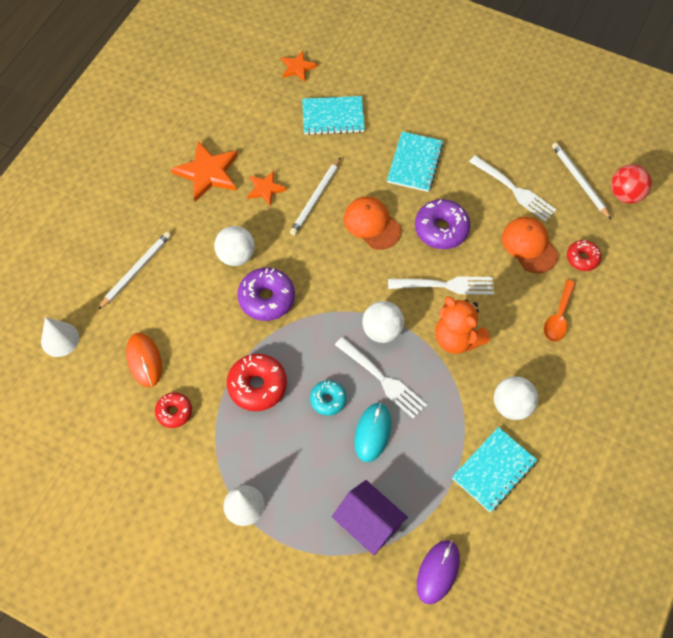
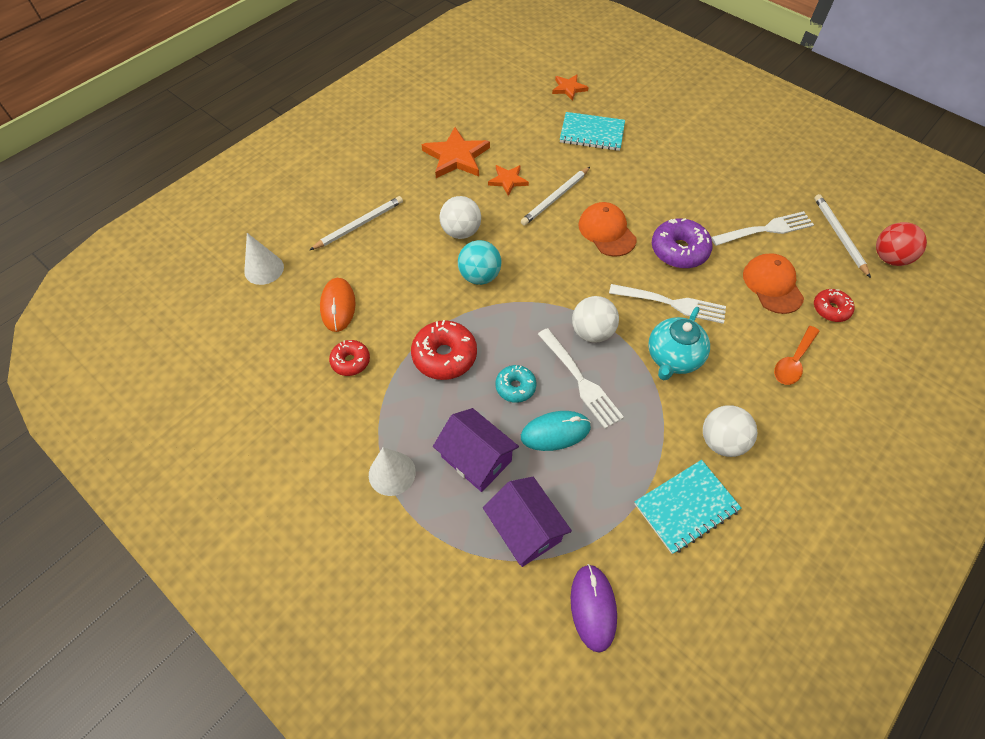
camera: 15 degrees right, 5 degrees down
purple donut [237,267,295,321] -> turquoise ball [458,240,501,285]
turquoise mouse [354,403,391,462] -> turquoise mouse turned 45 degrees clockwise [521,411,591,451]
turquoise notebook [387,131,444,192] -> none
purple mouse [417,540,460,604] -> purple mouse turned 45 degrees counterclockwise [571,564,617,653]
orange teddy bear [435,296,490,354] -> turquoise teapot [648,307,710,380]
white fork [469,155,557,222] -> white fork turned 75 degrees counterclockwise [711,211,814,246]
none -> purple house [433,408,519,492]

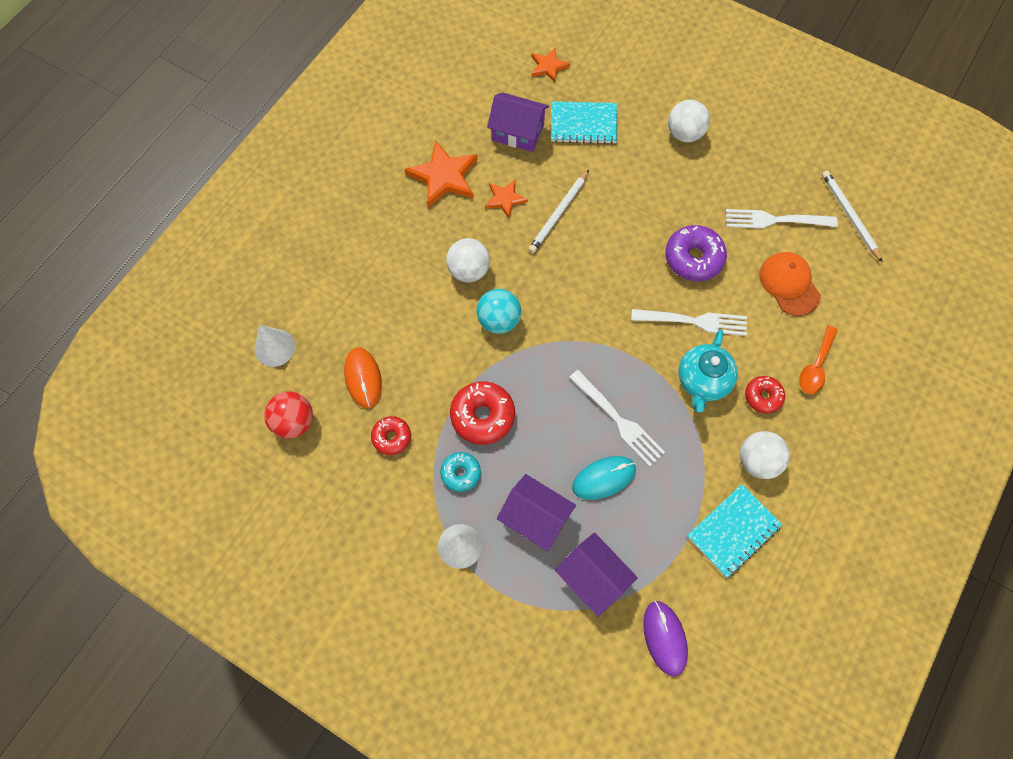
camera: 10 degrees left, 10 degrees up
white pencil [310,196,403,250] -> none
turquoise donut [496,365,536,403] -> turquoise donut moved to [440,452,481,492]
white ball [572,296,619,343] -> white ball moved to [668,100,710,142]
orange cap [578,202,637,257] -> none
white fork [711,211,814,246] -> white fork turned 150 degrees counterclockwise [725,209,838,229]
red donut [814,289,854,322] -> red donut moved to [745,376,785,414]
red ball [876,222,927,266] -> red ball moved to [264,392,313,438]
none -> purple house [487,92,549,152]

